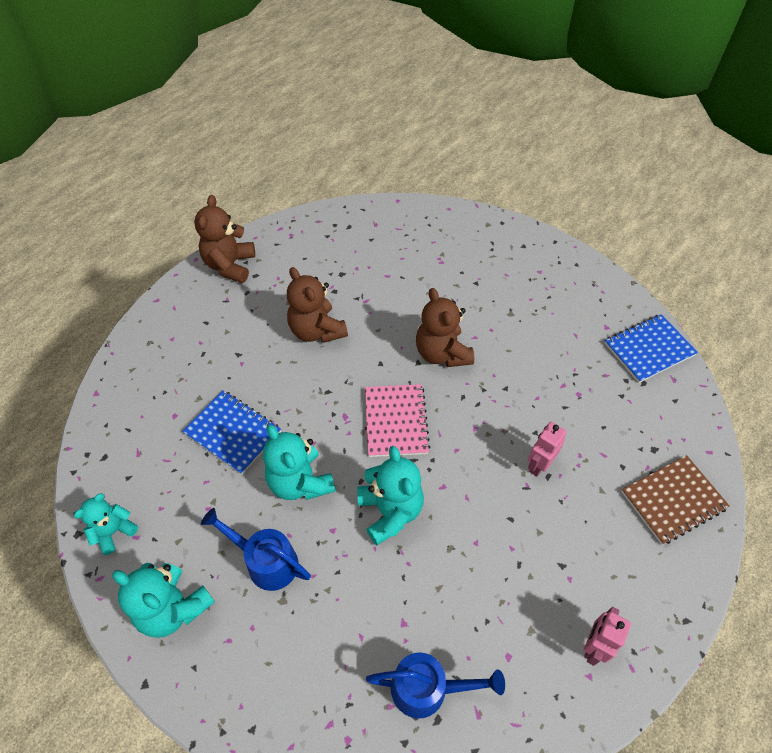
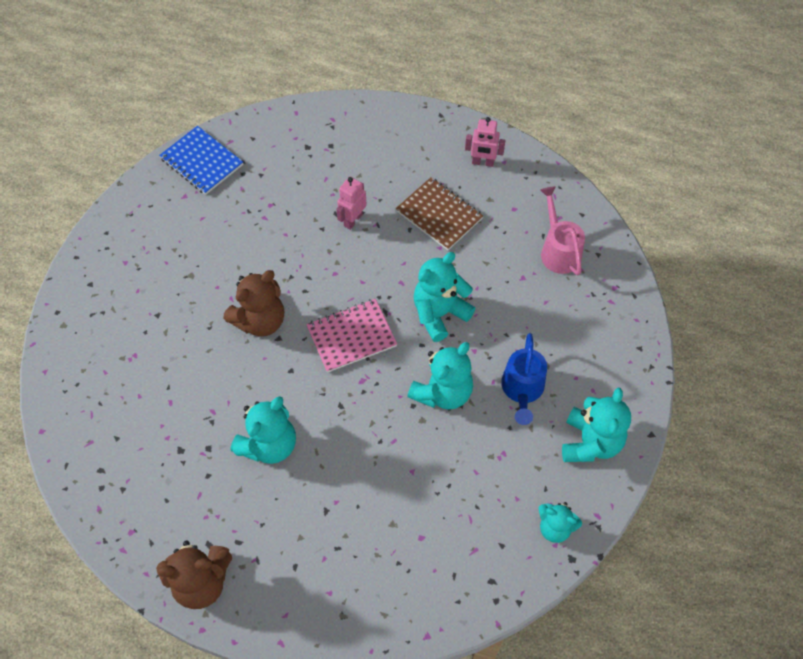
camera: 110 degrees left, 5 degrees up
blue notebook [182,390,281,475] -> none
brown teddy bear [287,267,348,343] -> turquoise teddy bear [231,396,296,464]
blue watering can [366,652,505,719] -> pink watering can [540,186,585,276]
pink robot [528,422,567,477] -> pink robot turned 105 degrees clockwise [336,177,367,230]
brown notebook [621,455,729,545] -> brown notebook moved to [396,177,483,250]

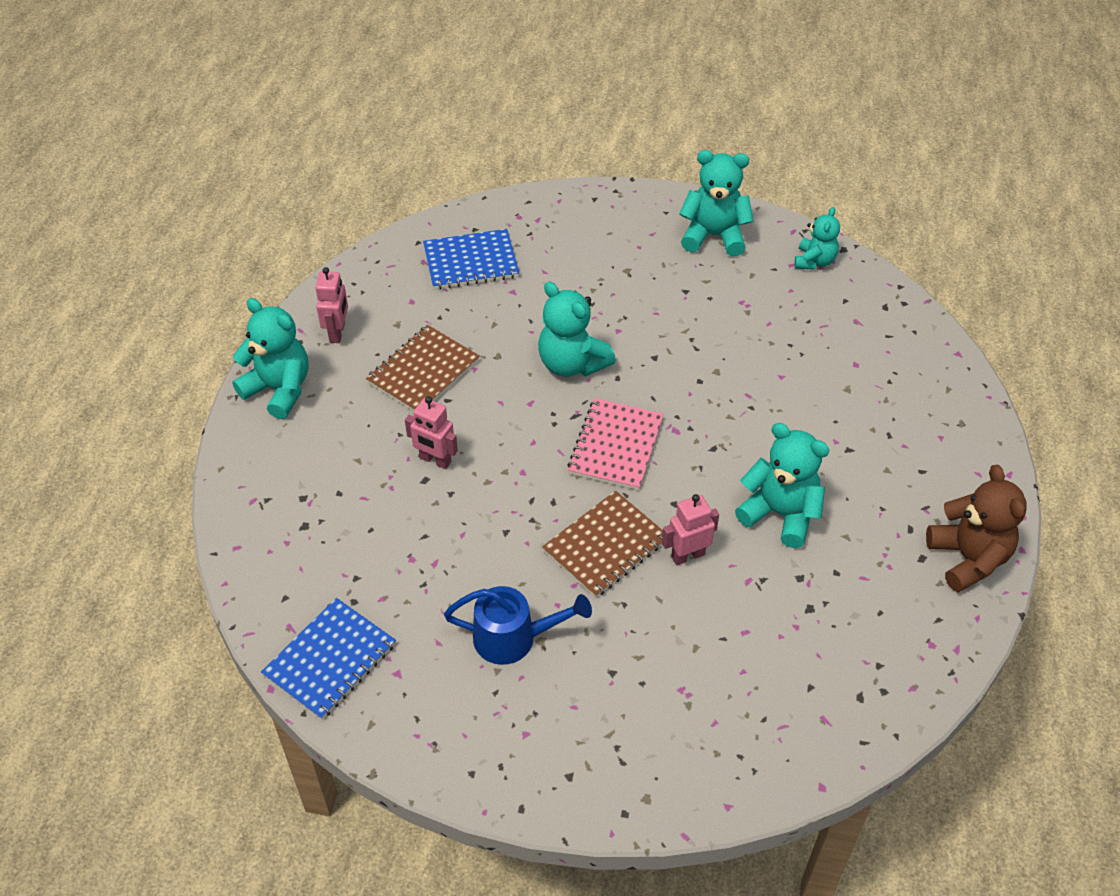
camera: 95 degrees left, 10 degrees down
brown teddy bear [224,270,284,337] -> brown notebook [542,491,663,598]
pink notebook [306,299,397,373] -> pink notebook turned 45 degrees clockwise [567,398,664,490]
turquoise teddy bear [407,342,473,410] -> turquoise teddy bear moved to [232,298,309,419]
blue watering can [501,333,547,425] -> blue watering can moved to [444,586,592,665]
pink watering can [540,186,585,276] -> blue notebook [423,229,519,290]
none -> pink robot [662,494,719,565]

